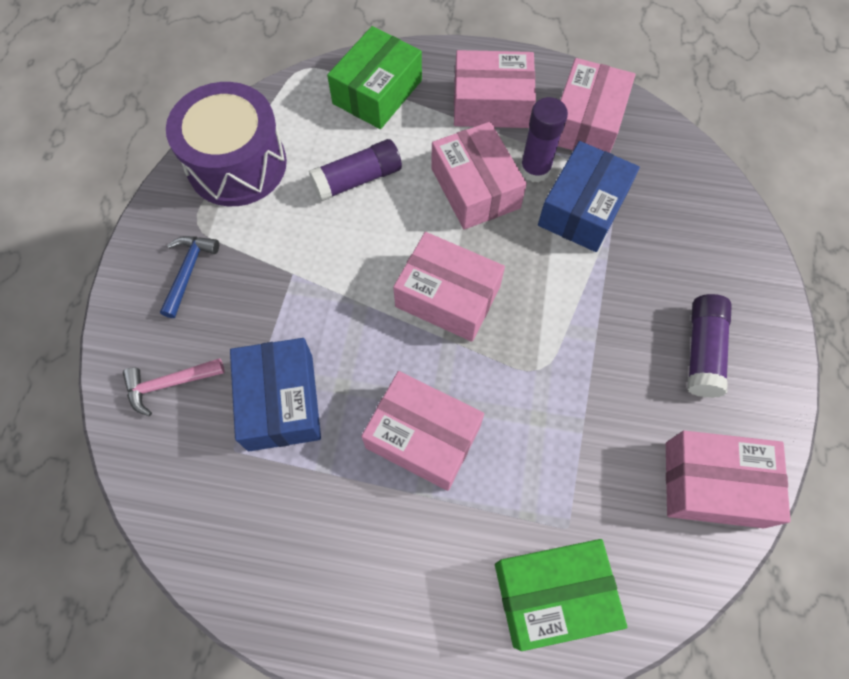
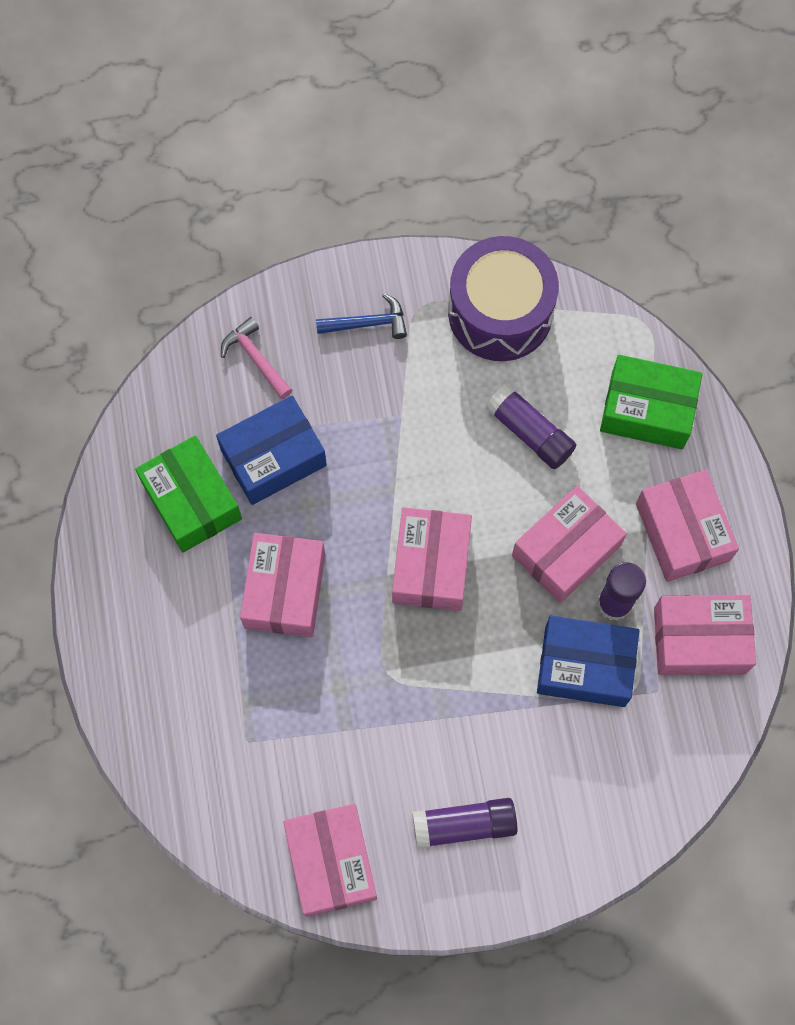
camera: 70 degrees right, 5 degrees up
green box [495,539,627,651] -> green box moved to [135,435,242,553]

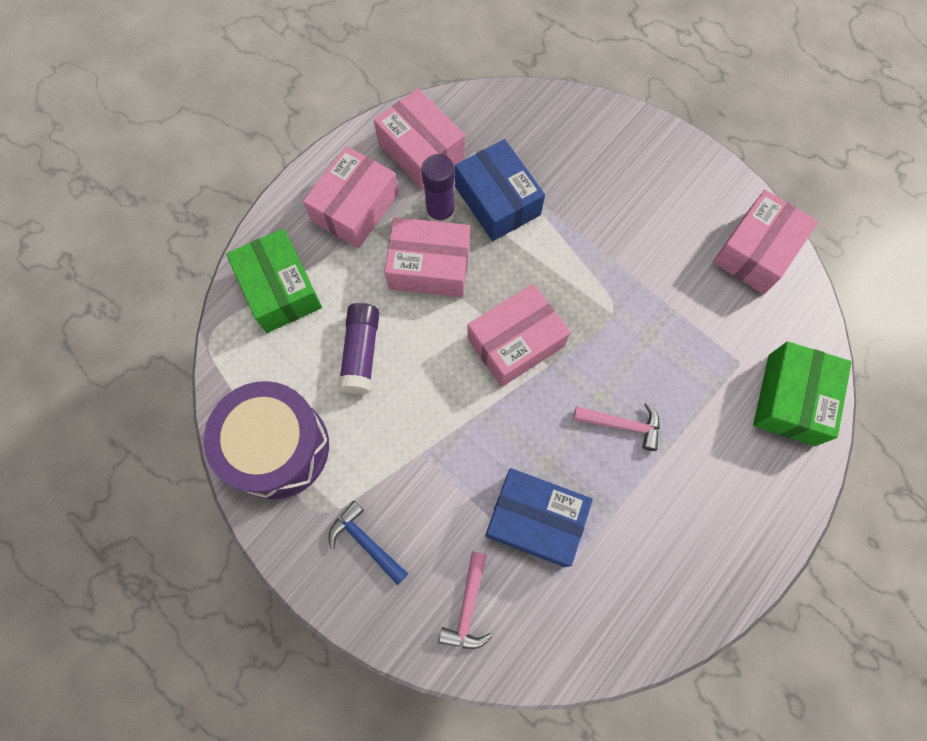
camera: 130 degrees left, 0 degrees up
green box [135,435,242,553] -> green box moved to [753,341,852,446]
pink box [240,533,325,637] -> pink hammer [573,402,660,451]
purple glue stick [412,798,518,849] -> none

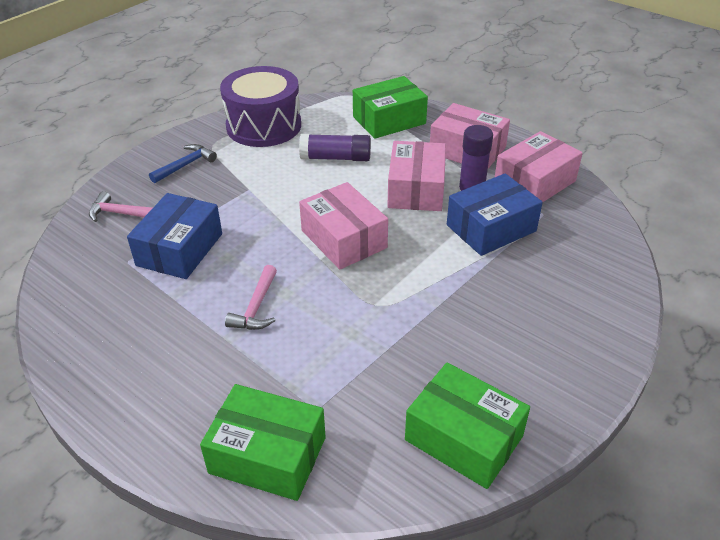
camera: 90 degrees right, 30 degrees down
pink box [713,190,818,294] -> green box [405,363,530,489]

